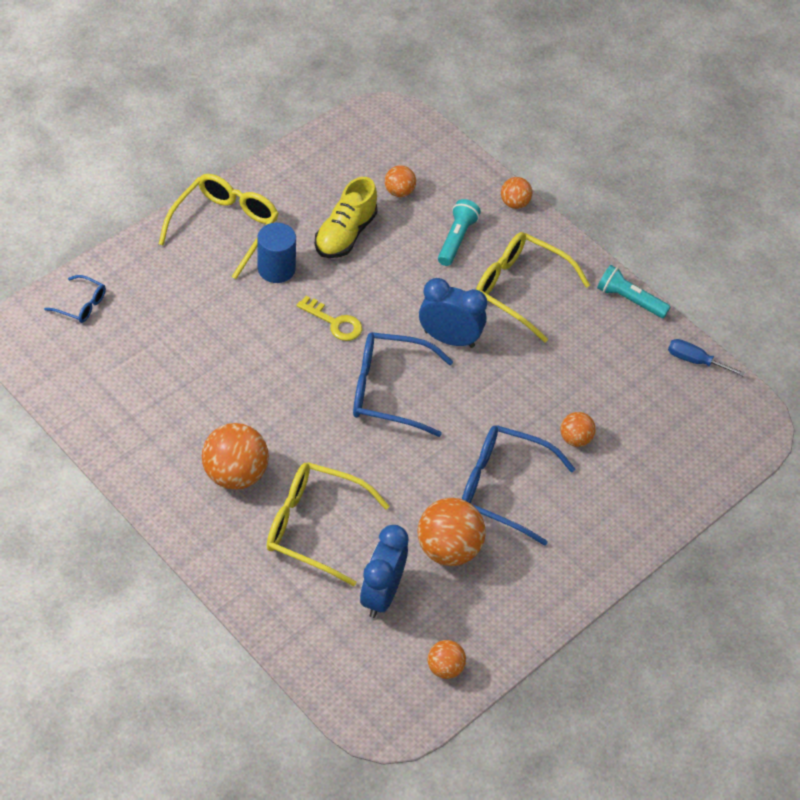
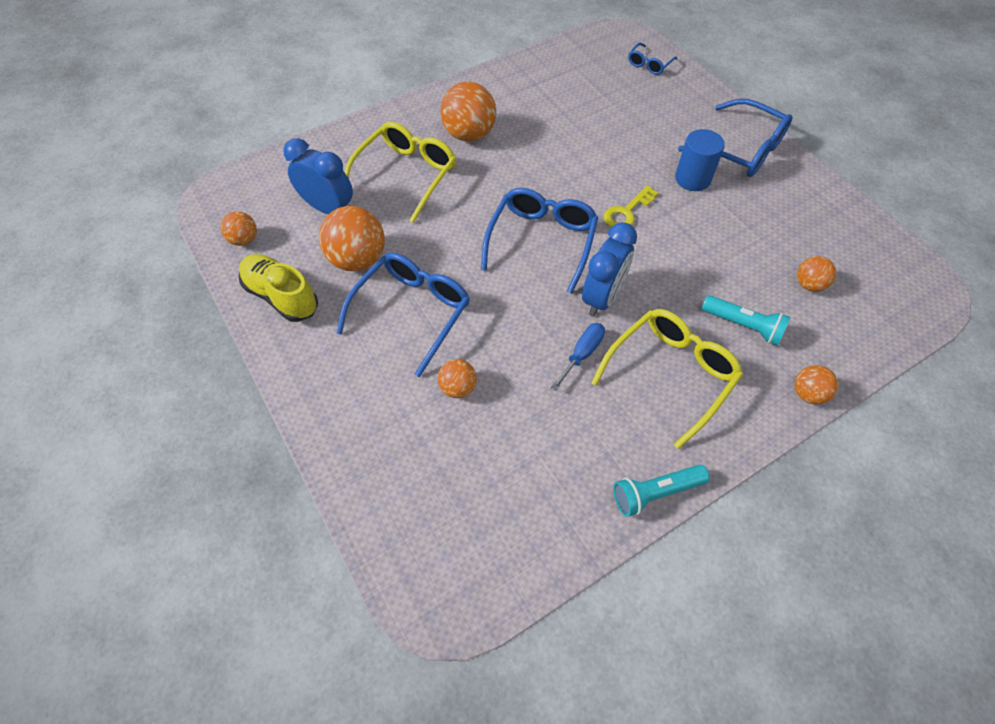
camera: 105 degrees right, 5 degrees up
yellow glasses [159,174,279,279] -> blue glasses [678,99,792,177]
yellow shoe [315,177,378,258] -> yellow shoe moved to [239,254,318,322]
turquoise flashlight [597,265,671,318] -> turquoise flashlight turned 150 degrees counterclockwise [613,465,710,517]
blue screwdriver [668,339,745,377] -> blue screwdriver moved to [551,323,605,391]

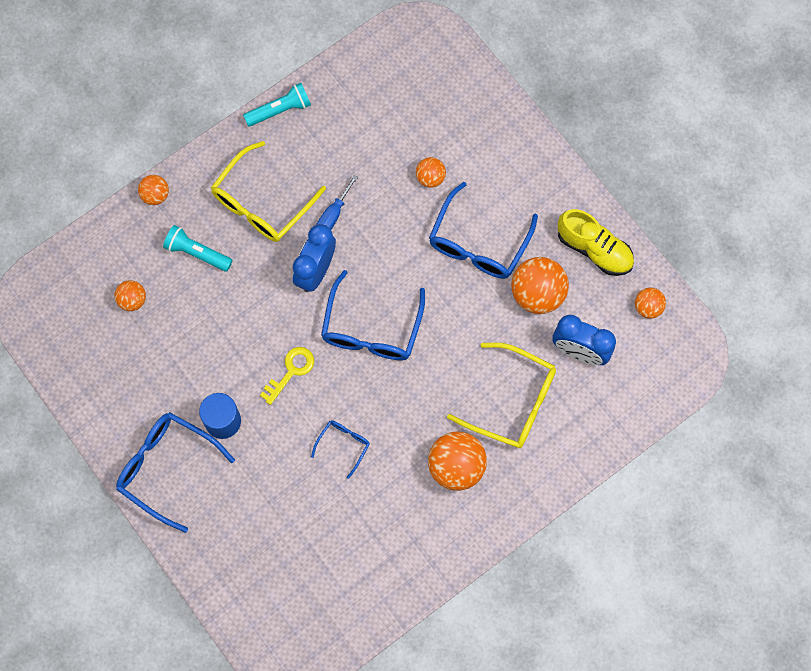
camera: 175 degrees right, 15 degrees up
yellow glasses [345,122,456,223] -> yellow glasses turned 90 degrees counterclockwise [447,343,556,448]
blue glasses [628,42,677,75] -> blue glasses moved to [311,420,370,479]

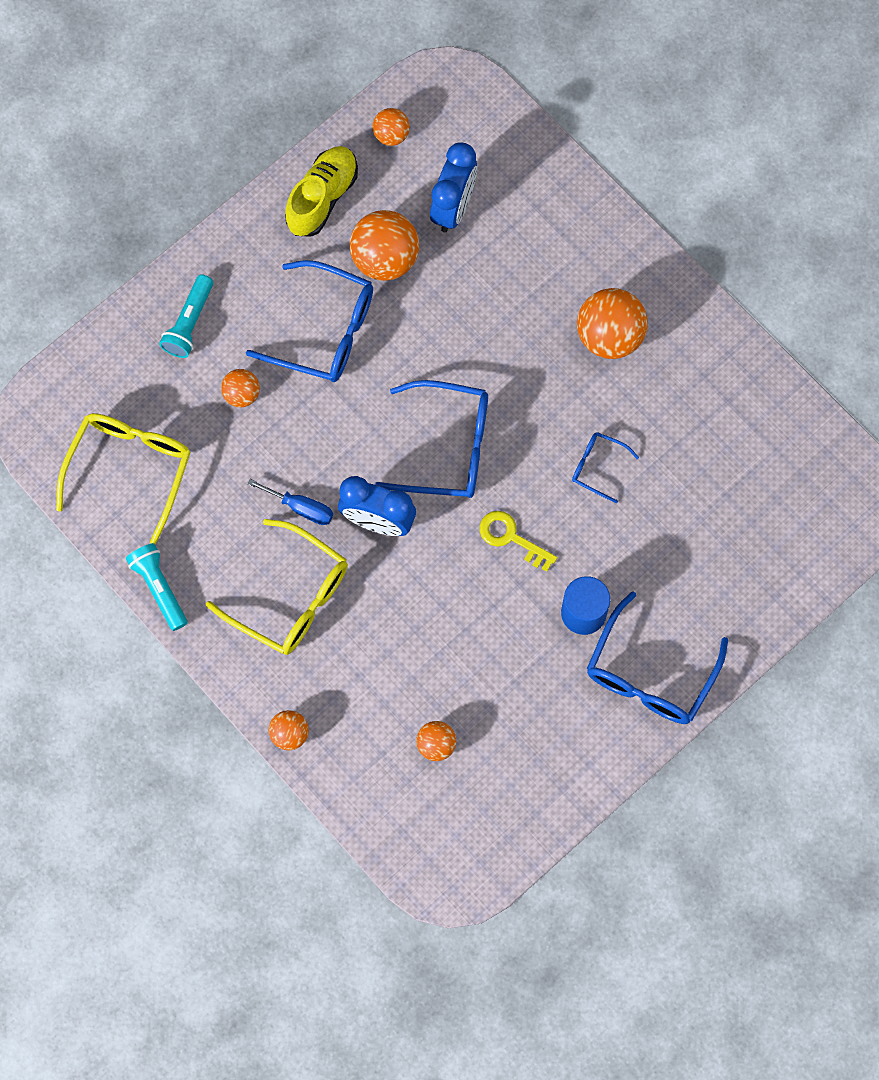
camera: 95 degrees left, 0 degrees up
turquoise flashlight [163,225,233,271] -> turquoise flashlight moved to [159,274,213,358]
yellow glasses [447,343,556,448] -> yellow glasses moved to [56,413,191,544]

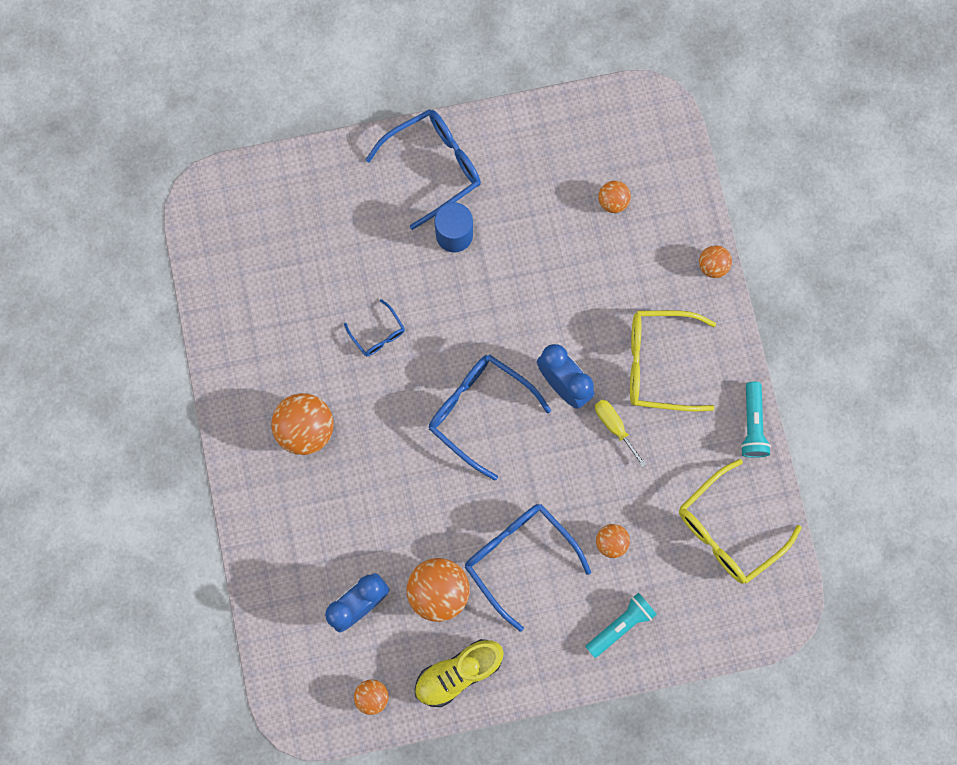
camera: 150 degrees left, 5 degrees up
yellow glasses [206,519,348,655] -> yellow glasses turned 60 degrees counterclockwise [630,310,716,411]
blue screwdriver [247,479,333,525] -> yellow screwdriver [595,399,647,467]
yellow key [480,511,557,572] -> none

